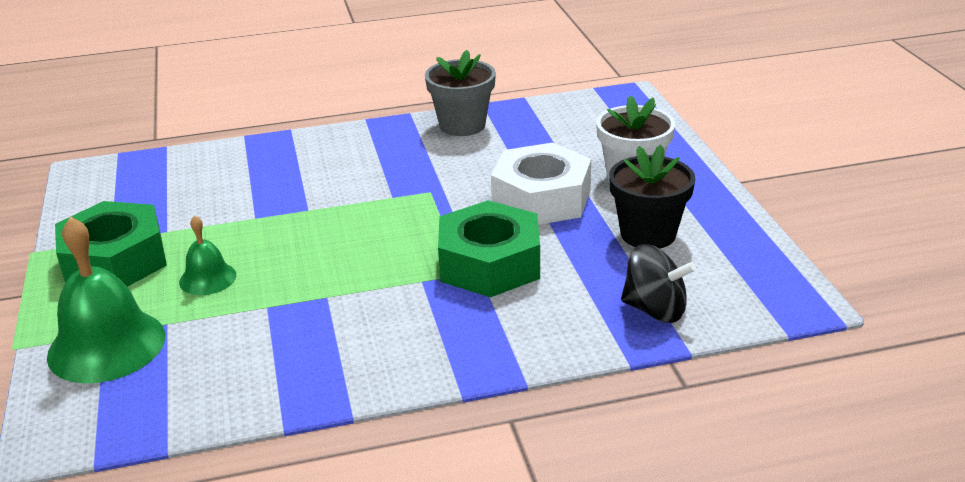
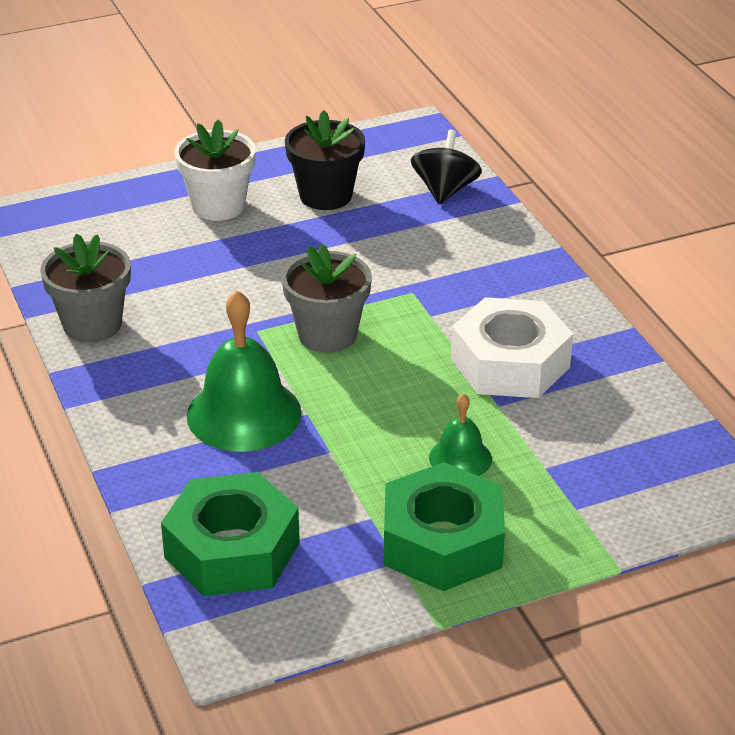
camera: 100 degrees left, 5 degrees up
green bell [47,217,165,383] -> green bell moved to [187,291,302,452]
green nut [438,200,540,297] -> green nut moved to [161,472,300,596]
white nut [491,143,591,225] -> white nut moved to [451,297,573,398]
none -> grey flower pot [282,244,372,353]

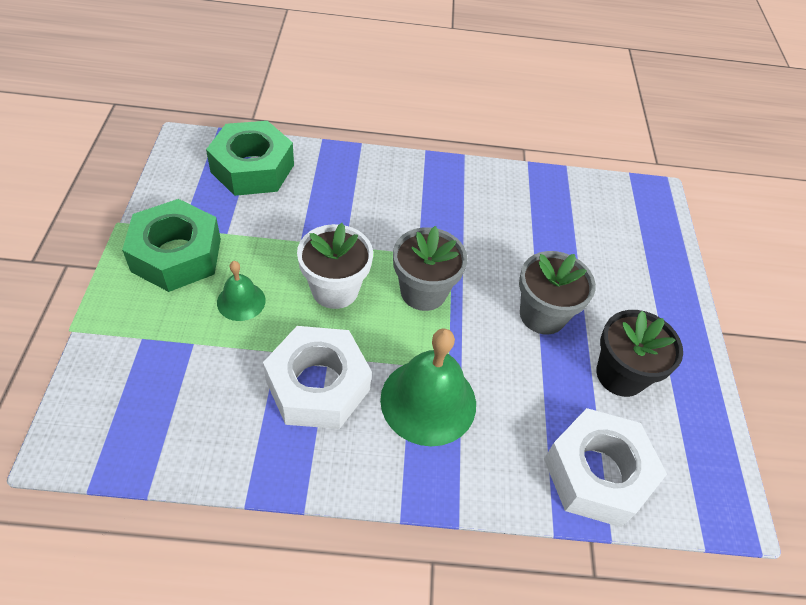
camera: 110 degrees right, 15 degrees up
grey flower pot [40,233,131,343] -> grey flower pot moved to [519,251,596,335]
white flower pot [174,119,256,221] -> white flower pot moved to [297,223,373,309]
green bell [187,291,302,452] -> green bell moved to [380,329,476,447]
black spinning top [411,130,482,205] -> white nut [544,408,667,527]

